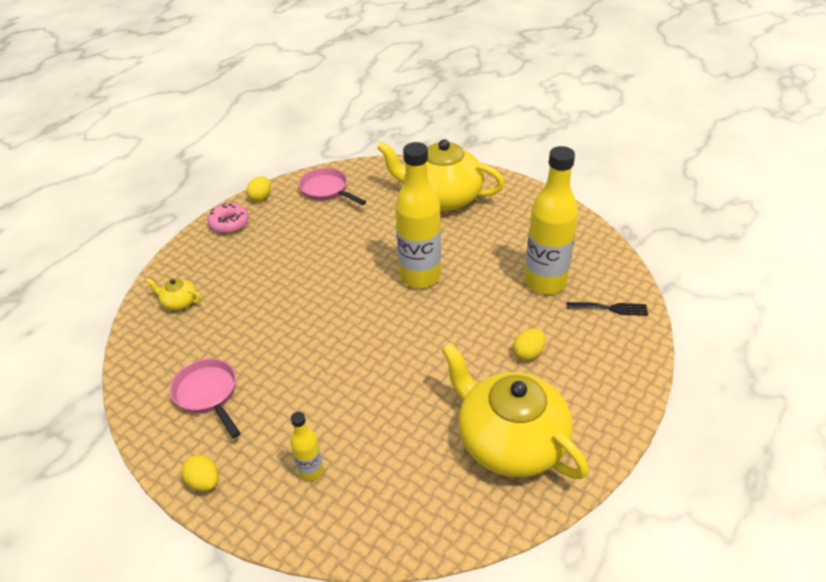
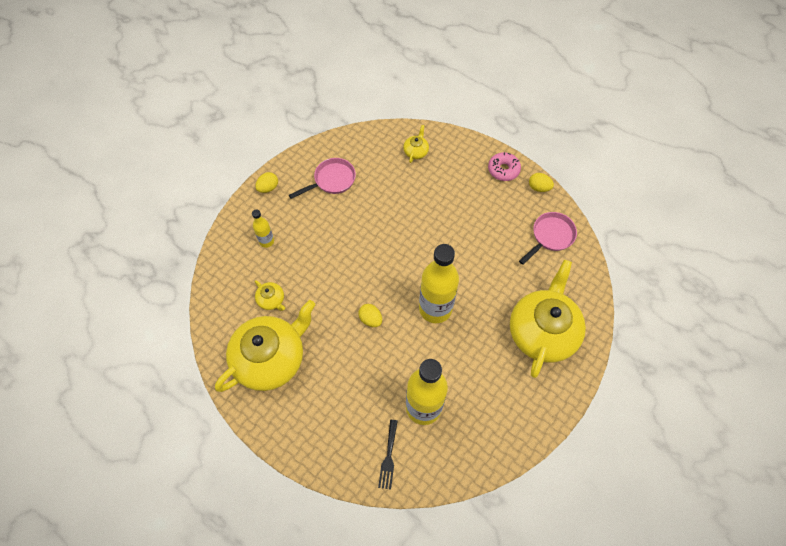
camera: 90 degrees right, 20 degrees up
yellow egg [513,328,545,360] -> yellow egg moved to [358,304,382,327]
none -> yellow teapot [255,280,285,311]

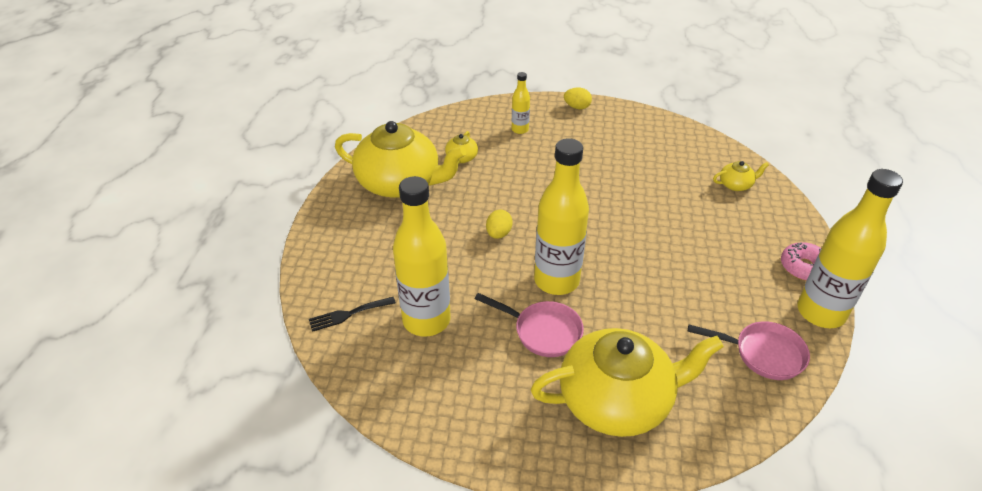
camera: 60 degrees right, 20 degrees down
pink pan [289,158,356,199] -> pink pan moved to [475,293,584,357]
yellow egg [529,173,554,192] -> yellow bottle [797,169,903,328]

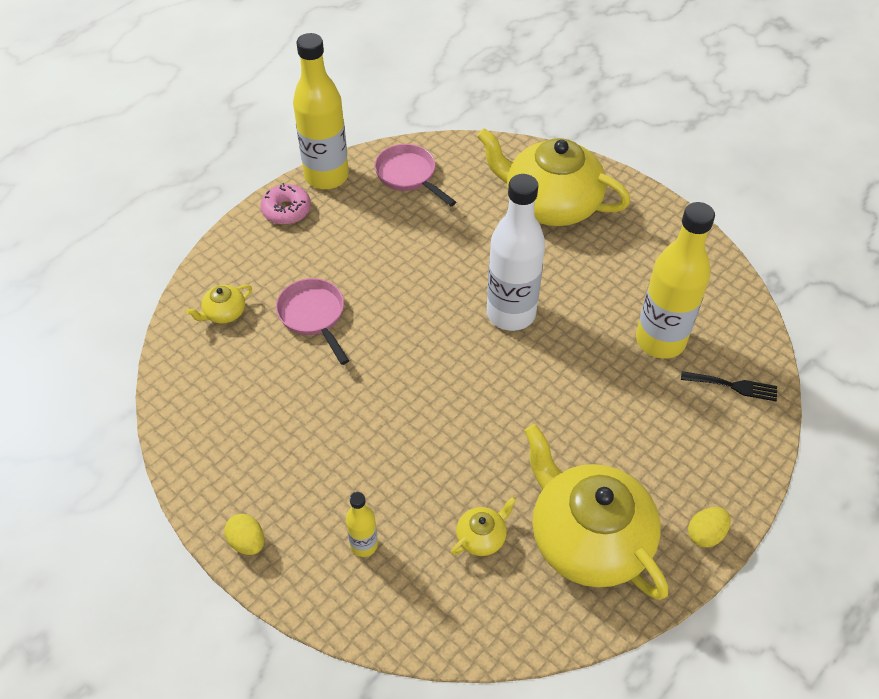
camera: 145 degrees left, 10 degrees up
pink pan [475,293,584,357] -> pink pan moved to [276,278,349,365]
yellow egg [486,210,513,239] -> yellow egg moved to [688,507,731,548]
yellow bottle [534,138,589,295] -> white bottle [487,174,545,331]
yellow teapot [713,161,769,191] -> yellow teapot turned 60 degrees counterclockwise [186,285,252,324]

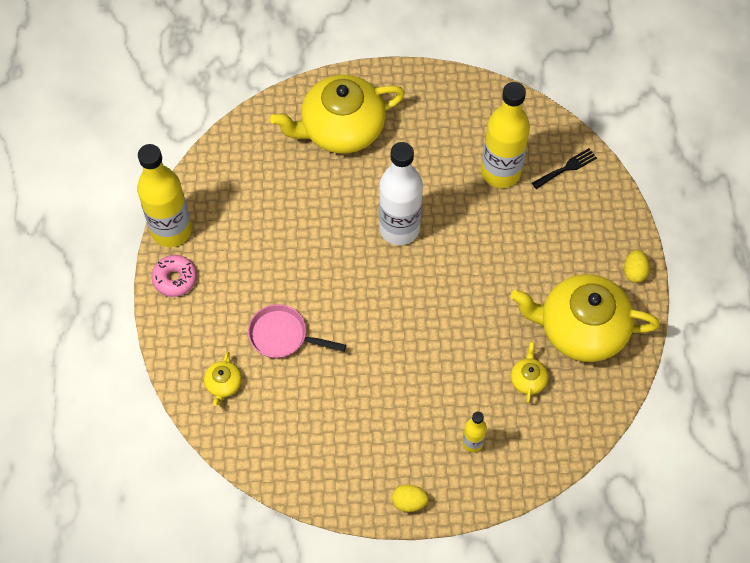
camera: 45 degrees left, 10 degrees up
pink pan [374,144,456,206] -> none

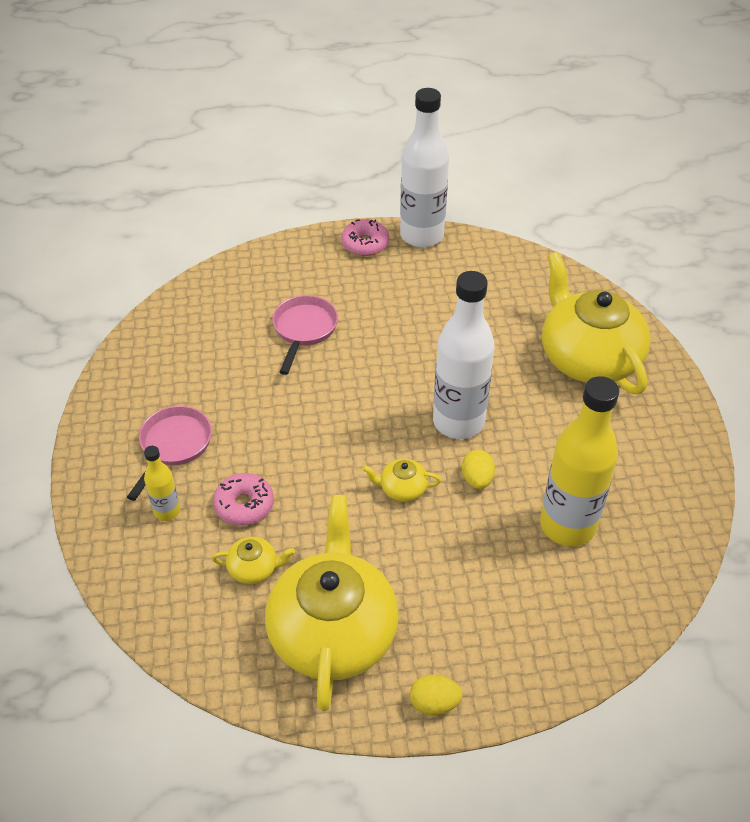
camera: 85 degrees right, 15 degrees down
yellow bottle [137,144,192,247] -> white bottle [400,88,449,248]
yellow teapot [204,352,242,406] -> yellow teapot moved to [362,459,441,502]
yellow egg [392,485,428,512] -> yellow egg moved to [462,450,495,489]
black fork [532,148,597,189] -> none
none -> pink pan [127,406,212,501]
none -> pink donut [213,473,274,526]

